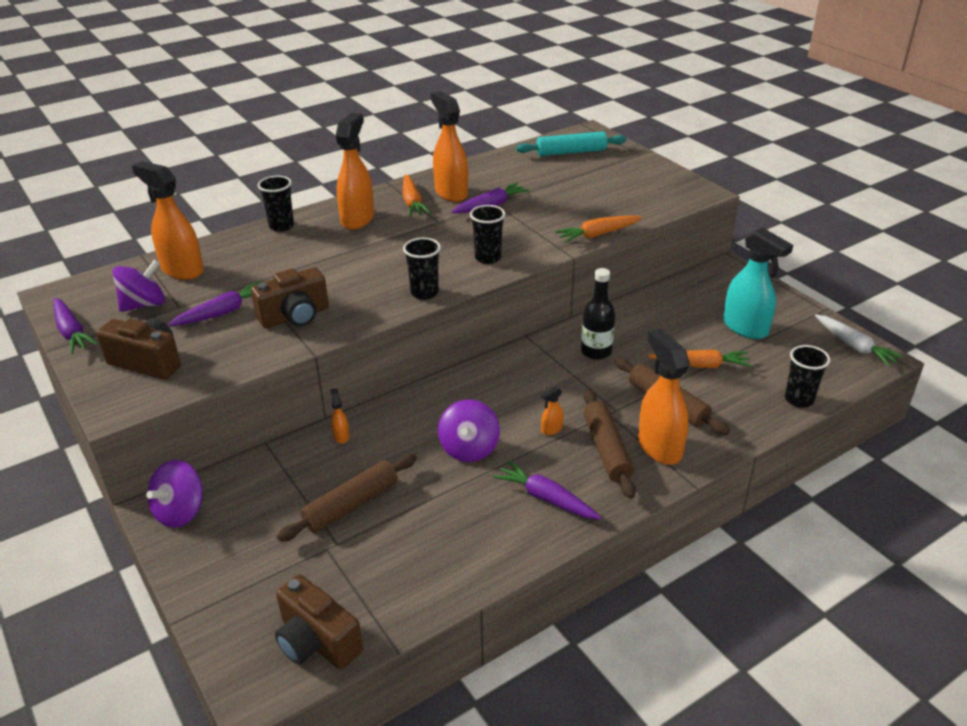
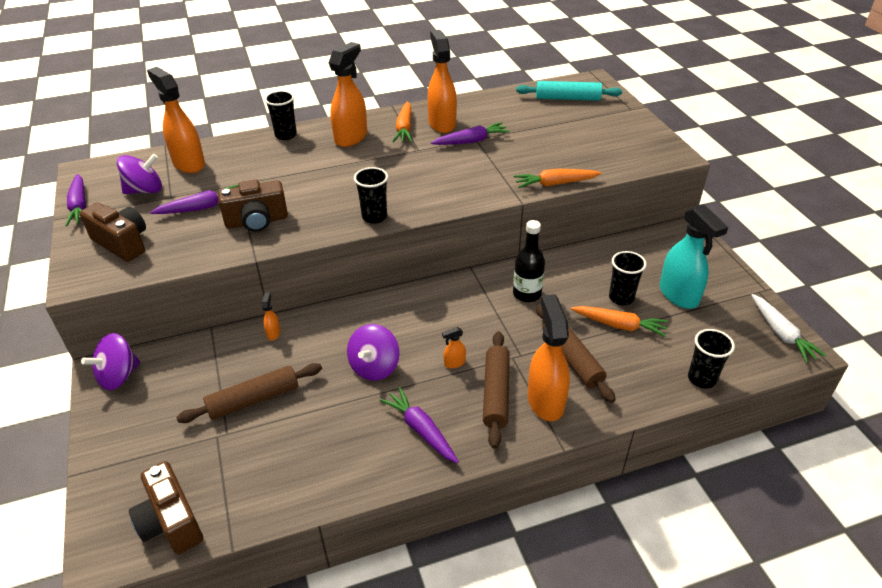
camera: 15 degrees right, 5 degrees up
black cup [470,205,505,264] -> black cup moved to [609,251,647,305]

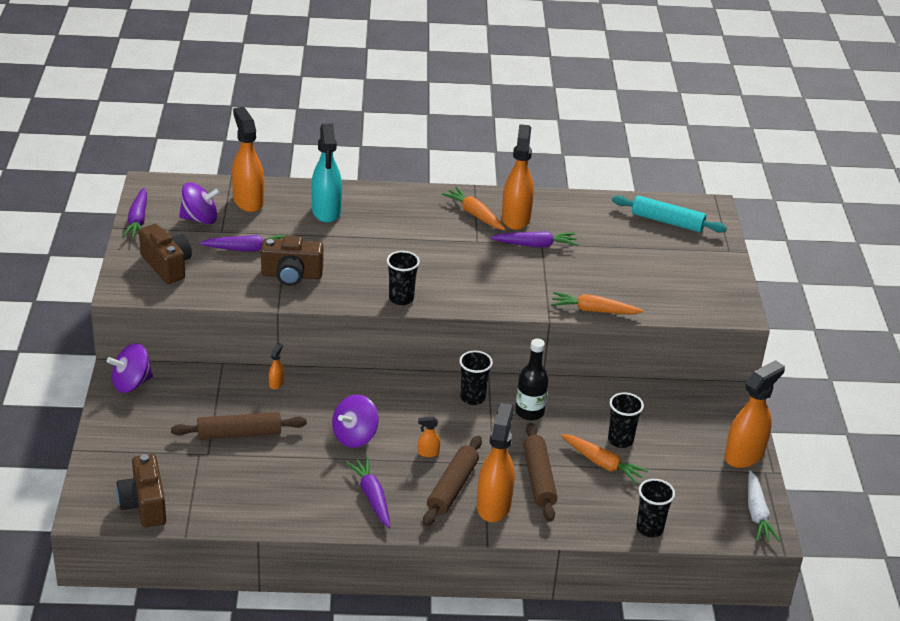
camera: 15 degrees right, 5 degrees down
black cup [264,90,297,140] -> black cup moved to [459,351,493,405]
orange spray bottle [329,42,367,147] -> orange spray bottle moved to [724,360,785,468]
orange carrot [393,101,413,142] -> orange carrot turned 120 degrees clockwise [442,187,506,230]
turquoise spray bottle [659,204,728,309] -> turquoise spray bottle moved to [311,124,342,223]

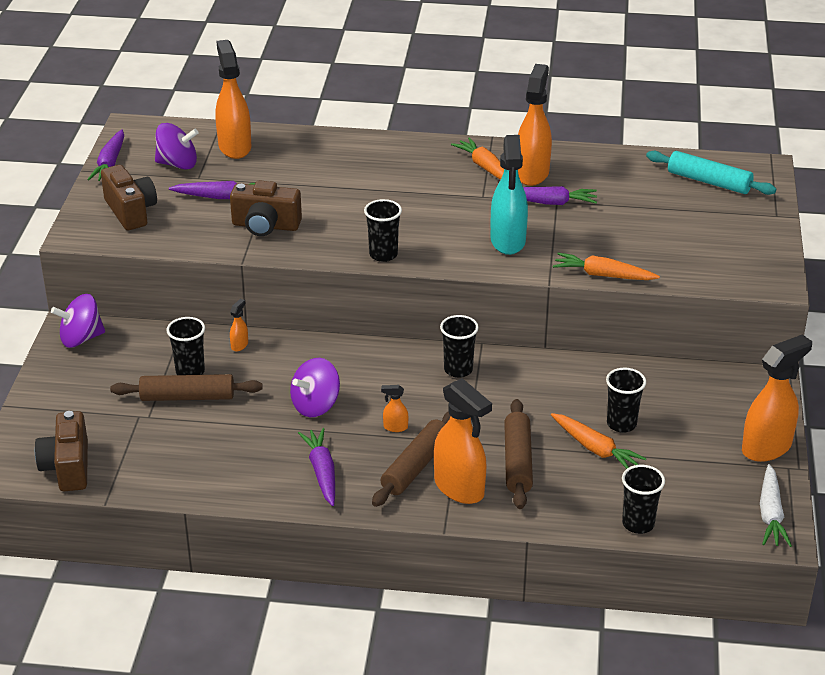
camera: 10 degrees right, 0 degrees up
turquoise spray bottle [311,124,342,223] -> turquoise spray bottle moved to [491,135,528,255]
orange spray bottle [477,403,515,522] -> orange spray bottle turned 120 degrees clockwise [434,378,492,504]
black bottle [515,339,549,420] -> none
none -> black cup [167,317,205,375]

